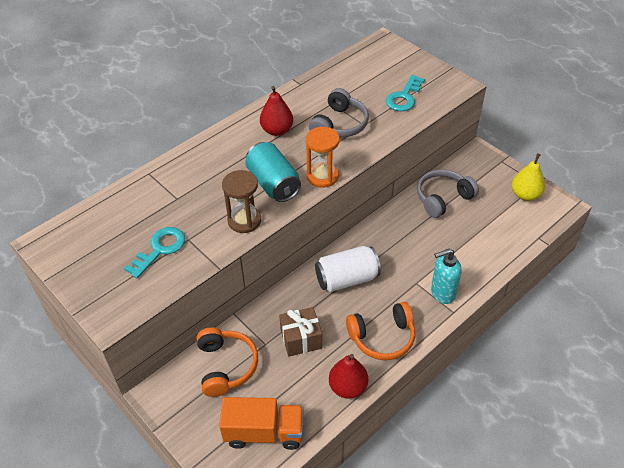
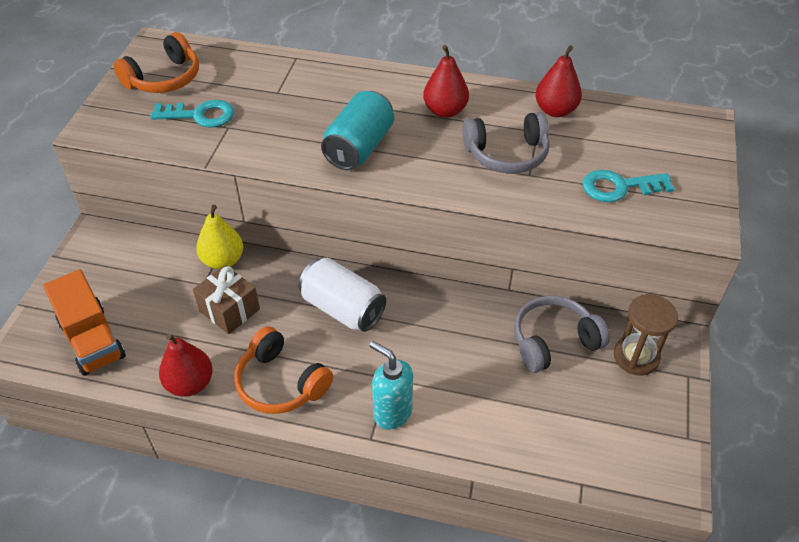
camera: 55 degrees right, 0 degrees up
orange headphones [197,327,258,397] -> orange headphones moved to [113,32,199,93]
brown hourglass [222,170,261,233] -> brown hourglass moved to [614,294,678,376]
orange hourglass [306,127,340,188] -> none
grey headphones [417,169,479,218] -> grey headphones turned 45 degrees counterclockwise [514,296,610,373]
yellow pear [512,153,545,201] -> yellow pear moved to [196,205,243,269]
none -> red pear [535,45,582,117]

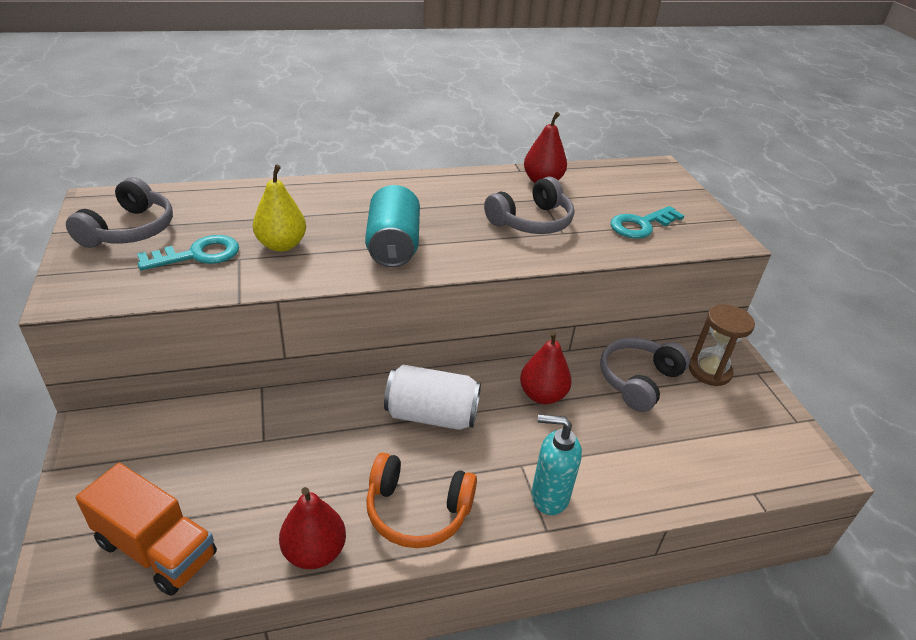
camera: 30 degrees left, 10 degrees down
orange headphones [113,32,199,93] -> grey headphones [66,177,173,248]
brown gift [193,265,260,334] -> none
yellow pear [196,205,243,269] -> yellow pear moved to [253,164,306,252]
red pear [423,45,469,118] -> red pear moved to [520,331,572,404]

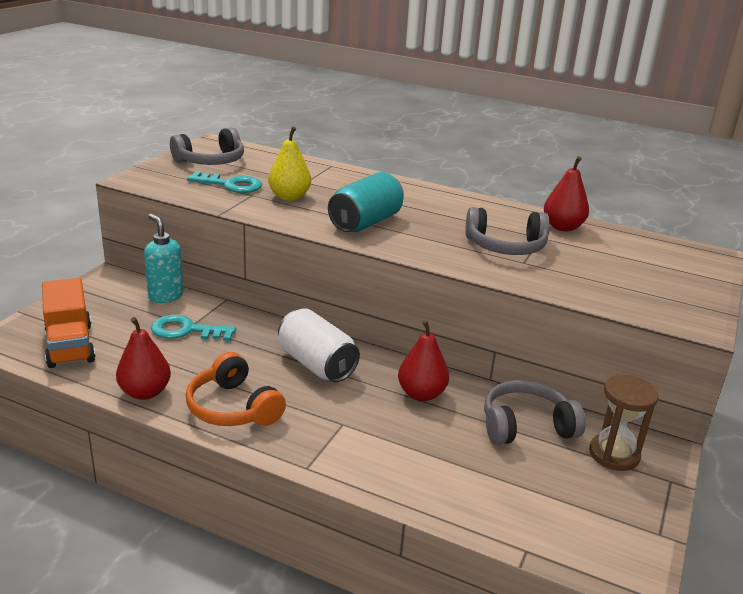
camera: 40 degrees right, 10 degrees down
turquoise soap dispenser [531,414,582,515] -> turquoise soap dispenser moved to [144,214,184,303]
turquoise key [611,206,684,239] -> turquoise key moved to [151,315,236,341]

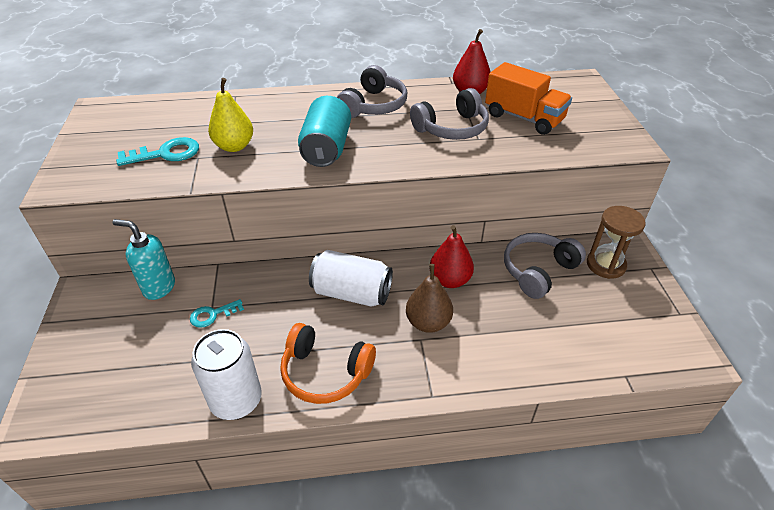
camera: 30 degrees left, 15 degrees up
orange truck [42,278,96,368] -> orange truck moved to [485,62,572,135]
red pear [116,317,171,400] -> white can [191,329,262,420]
turquoise key [151,315,236,341] -> turquoise key [190,299,244,328], size x0.63
grey headphones [170,127,244,165] -> grey headphones moved to [337,65,407,118]
none -> brown pear [406,264,453,333]

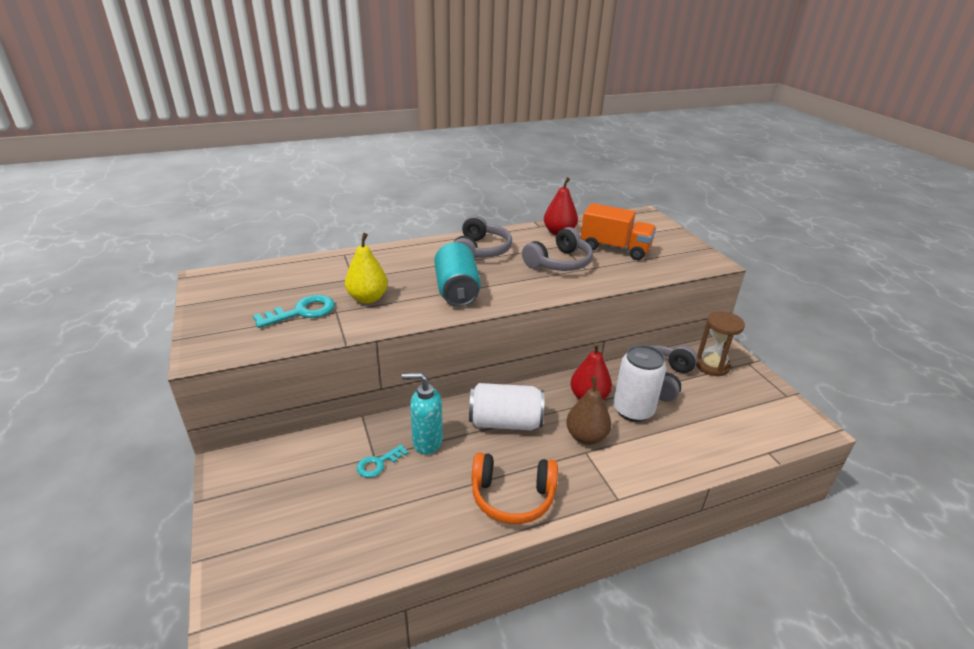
camera: 15 degrees left, 10 degrees down
turquoise soap dispenser [113,219,175,300] -> turquoise soap dispenser moved to [402,373,443,454]
white can [191,329,262,420] -> white can moved to [613,345,666,422]

